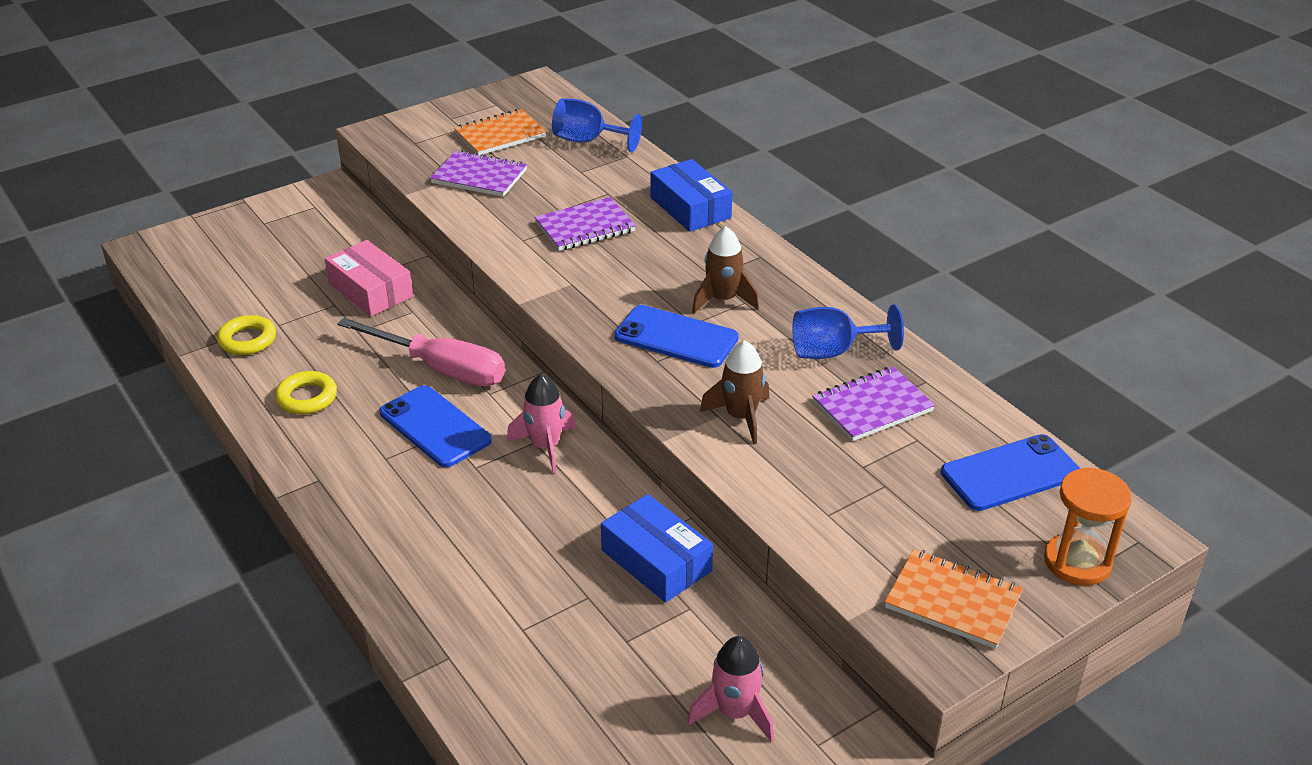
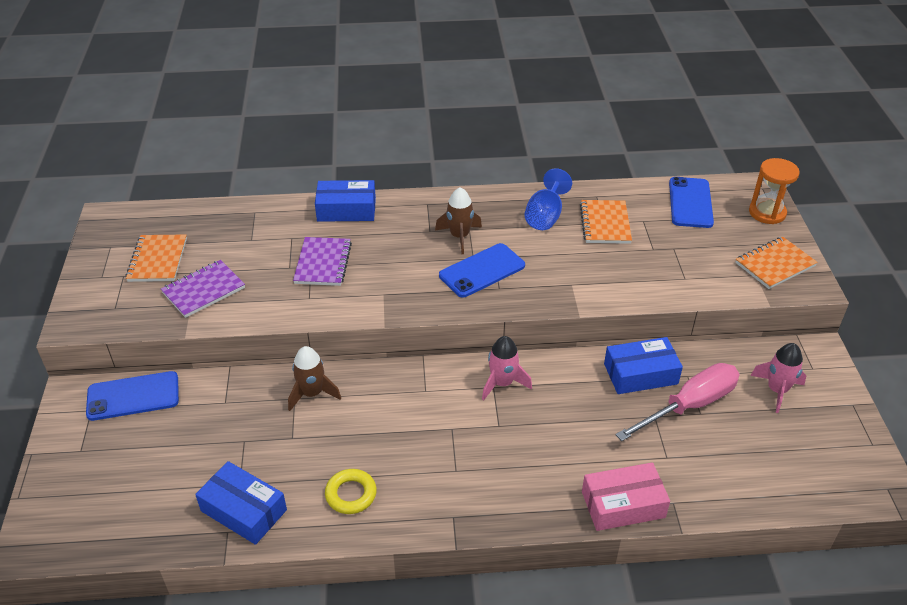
camera: 60 degrees left, 5 degrees up
yellow ring [217,315,276,355] -> blue box [195,461,287,545]
pink box [325,240,413,316] -> pink box moved to [582,462,670,531]
pink screwdriver [337,318,505,386] -> pink screwdriver moved to [615,363,739,441]
blue phone [380,385,492,467] -> blue phone moved to [86,371,179,421]
blue goblet [552,98,642,152] -> none
brown rocket [700,340,769,444] -> brown rocket moved to [288,346,341,411]
purple notebook [812,367,935,441] -> orange notebook [580,200,632,244]

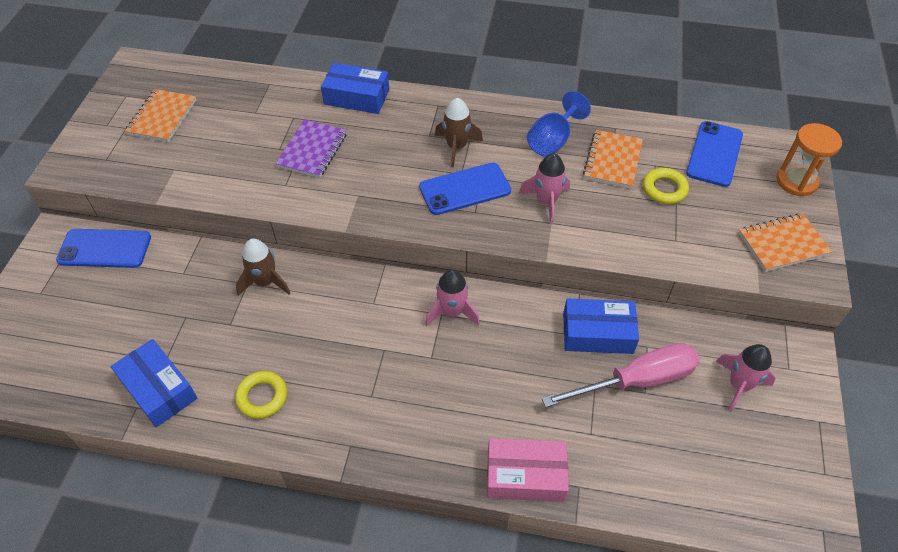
camera: 15 degrees right, 10 degrees up
purple notebook [161,260,245,318] -> none
none -> pink rocket [519,153,570,225]
none -> yellow ring [643,168,689,204]

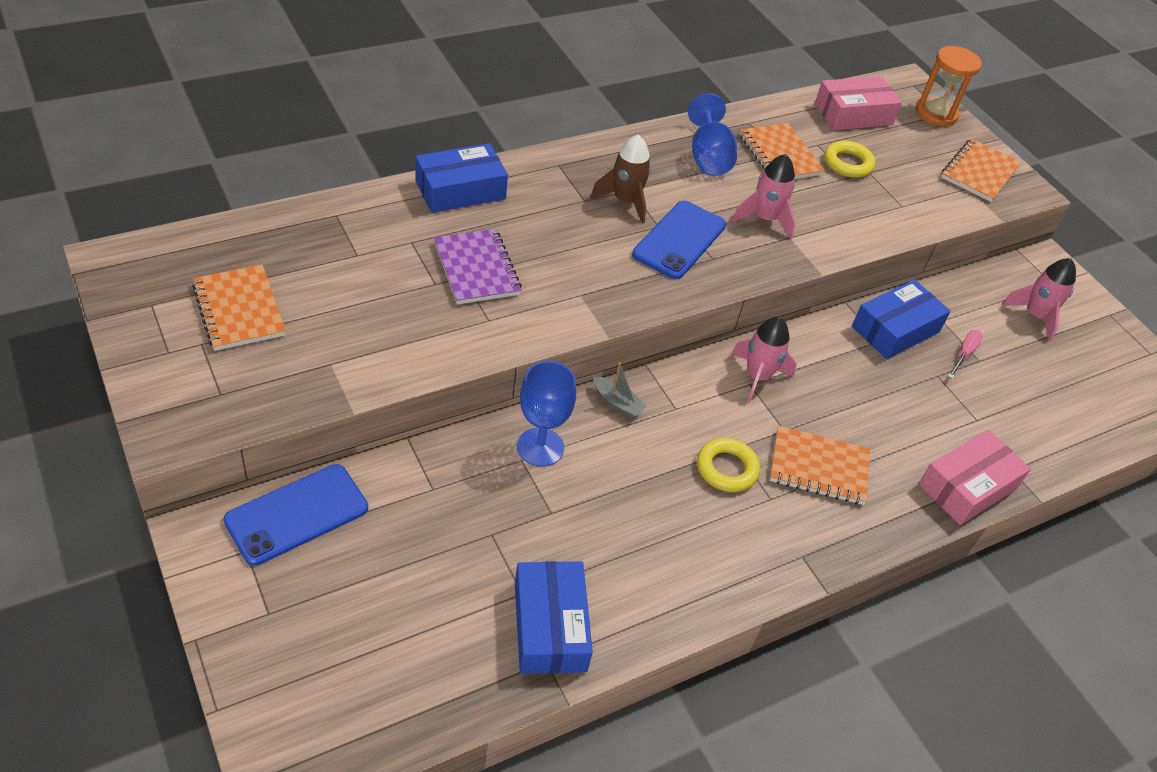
camera: 45 degrees left, 5 degrees down
blue box [111,339,197,427] -> blue box turned 75 degrees clockwise [515,561,593,674]
yellow ring [235,371,287,419] -> yellow ring moved to [697,438,760,492]
brown rocket [236,239,290,296] -> blue goblet [517,361,576,467]
pink screwdriver [542,343,700,407] -> pink screwdriver [948,330,983,378], size x0.43
blue phone [686,121,743,187] -> pink box [815,76,902,130]
none -> grey boat [593,362,647,419]
none -> orange notebook [770,425,870,505]

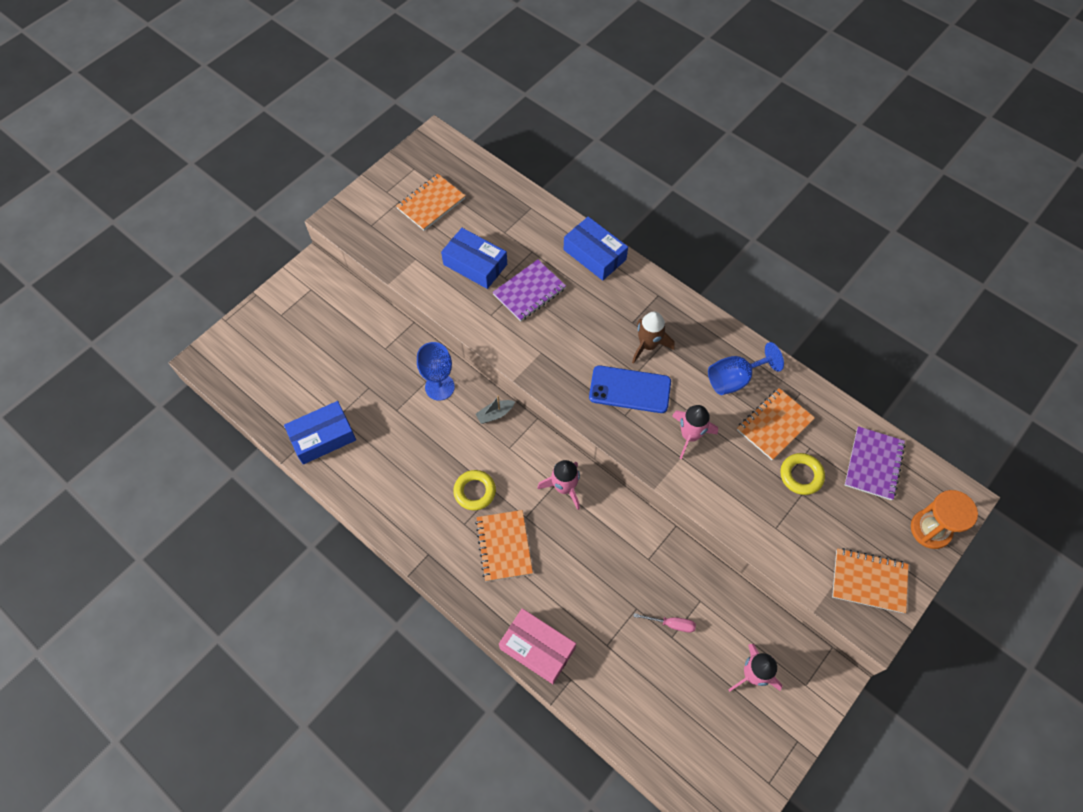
camera: 75 degrees right, 15 degrees up
blue phone [223,464,368,566] -> none
grey boat [593,362,647,419] -> grey boat turned 45 degrees clockwise [476,396,515,424]
pink box [815,76,902,130] -> purple notebook [845,426,905,500]
blue box [852,280,951,359] -> blue box moved to [441,228,507,289]

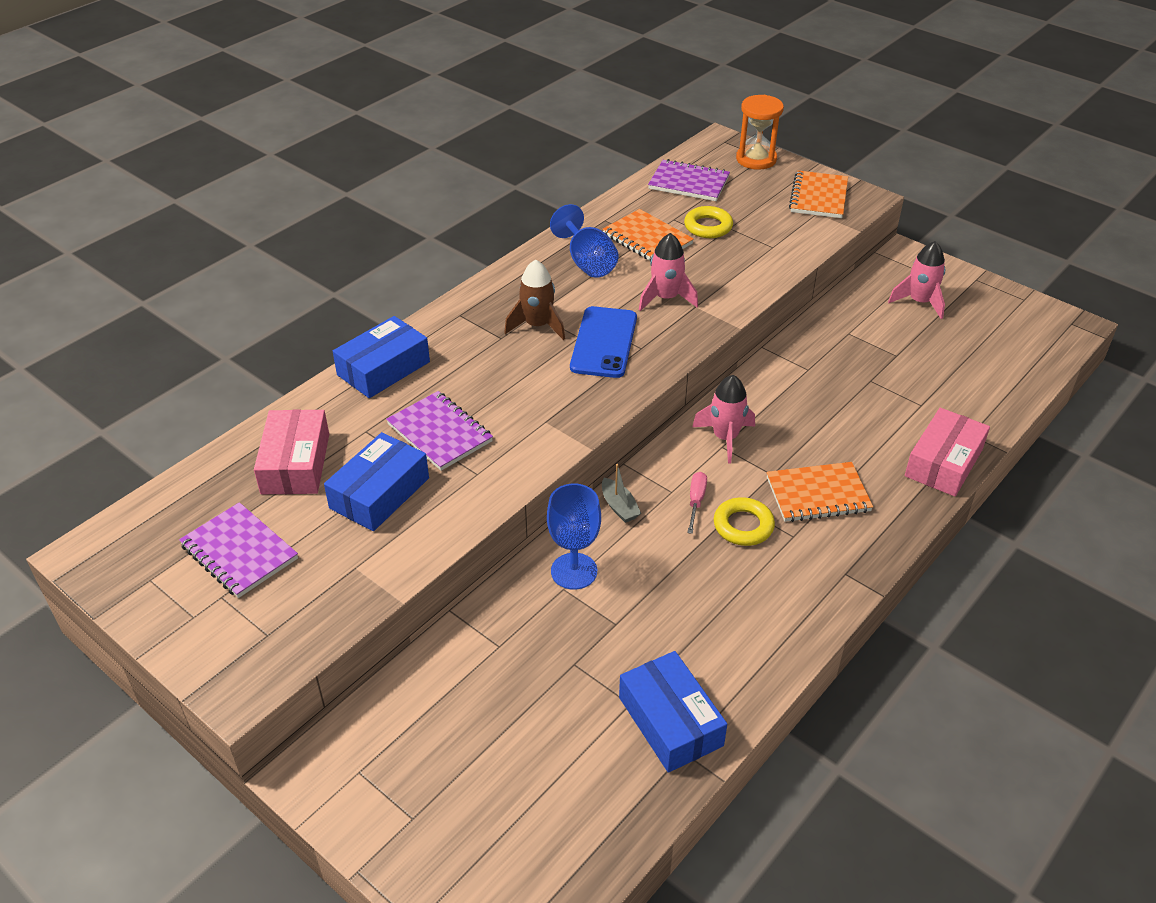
camera: 90 degrees left, 20 degrees down
orange notebook [396,174,465,231] -> purple notebook [179,502,298,598]
pink screwdriver [633,613,696,633] -> pink screwdriver moved to [687,472,707,534]
none -> pink box [254,409,329,494]

